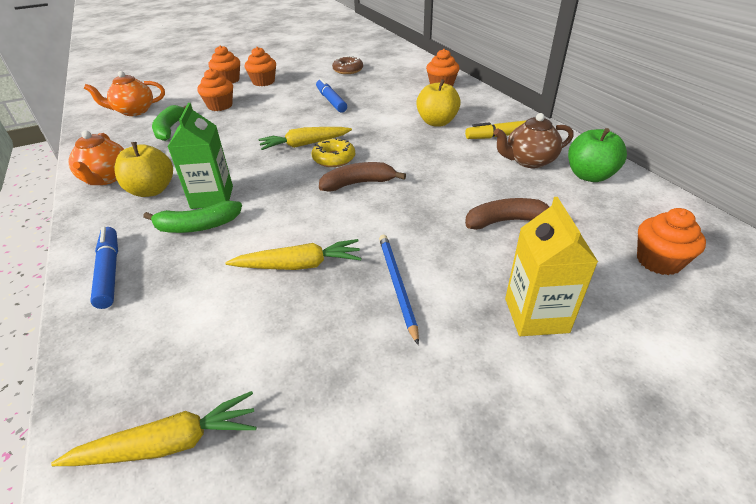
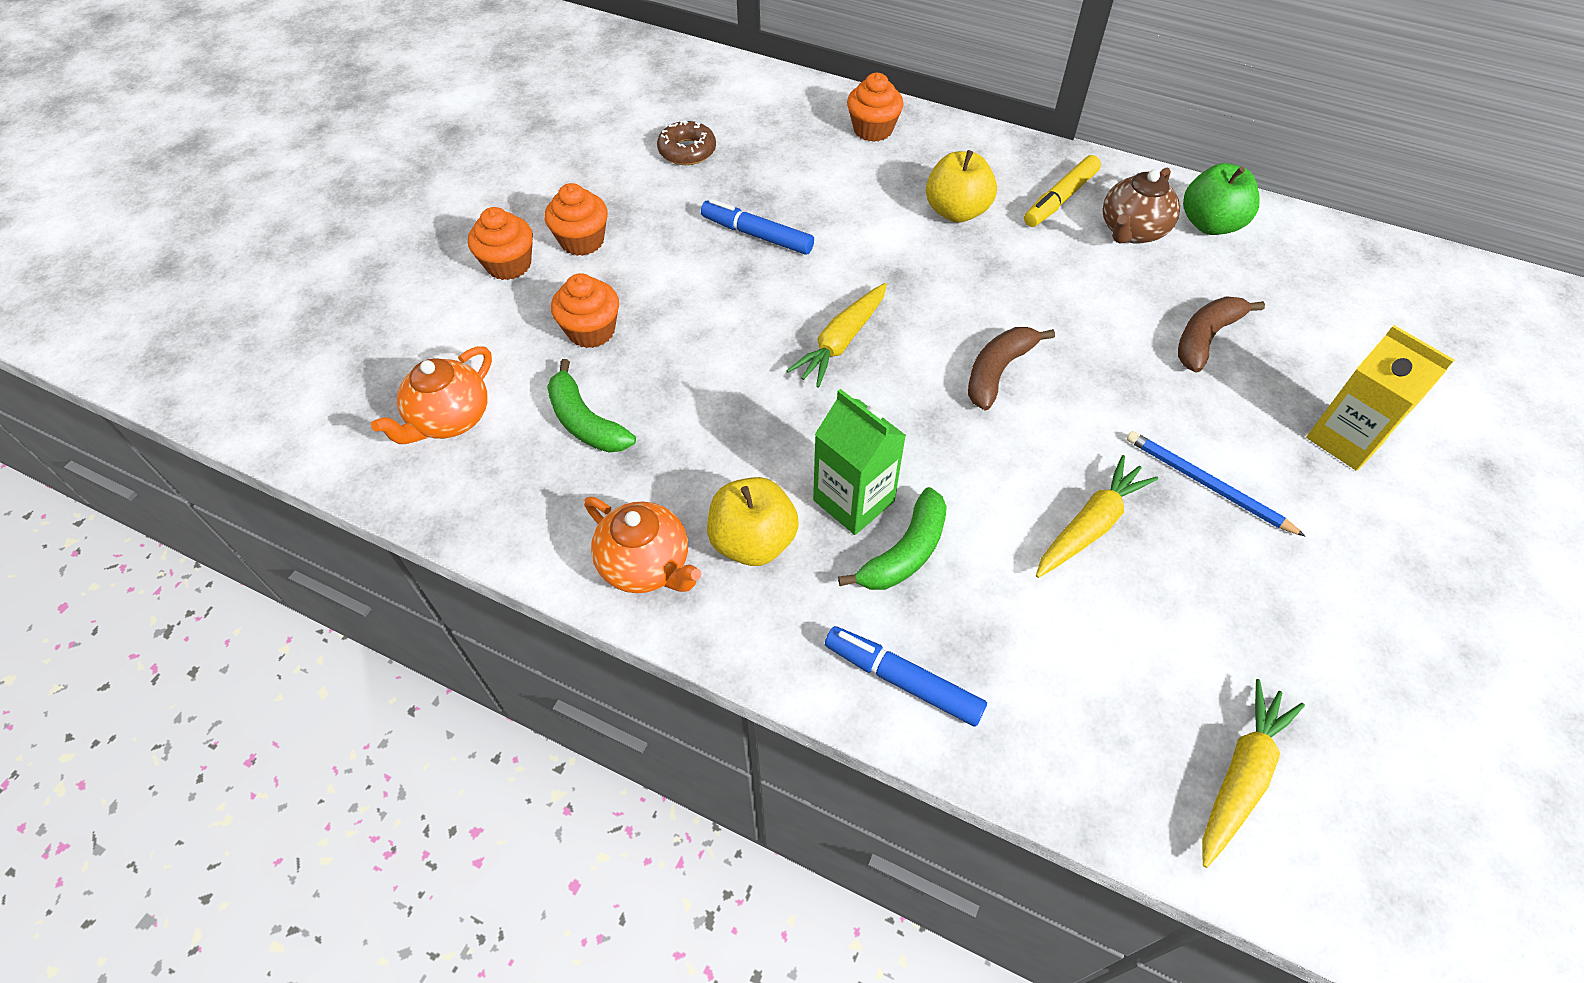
camera: 40 degrees left, 15 degrees up
yellow donut [312,138,355,167] -> none
orange cupcake [637,208,706,275] -> none

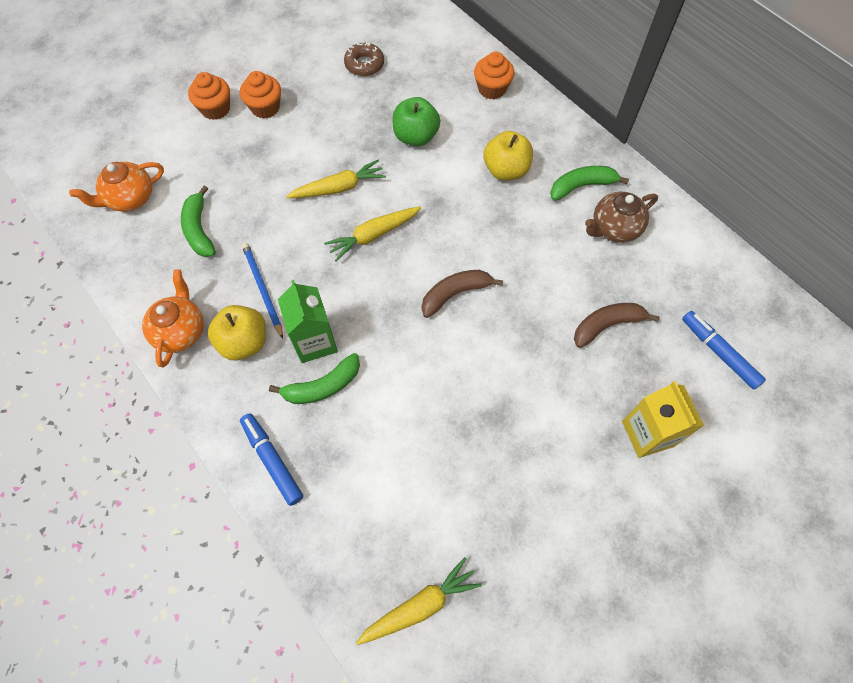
camera: 25 degrees right, 10 degrees up
orange cupcake [551,273,619,348] -> none
orange teapot [584,497,701,593] -> orange teapot turned 150 degrees counterclockwise [142,270,204,367]
blue marker [701,199,814,255] -> blue marker moved to [682,311,766,389]
yellow marker [1024,155,1101,227] -> green banana [550,166,629,201]
yellow carrot [1036,455,1158,578] -> yellow carrot moved to [286,160,386,198]
blue pencil [1127,431,1305,536] -> blue pencil moved to [242,243,283,339]
green apple [1183,163,1260,235] -> green apple moved to [393,97,440,146]

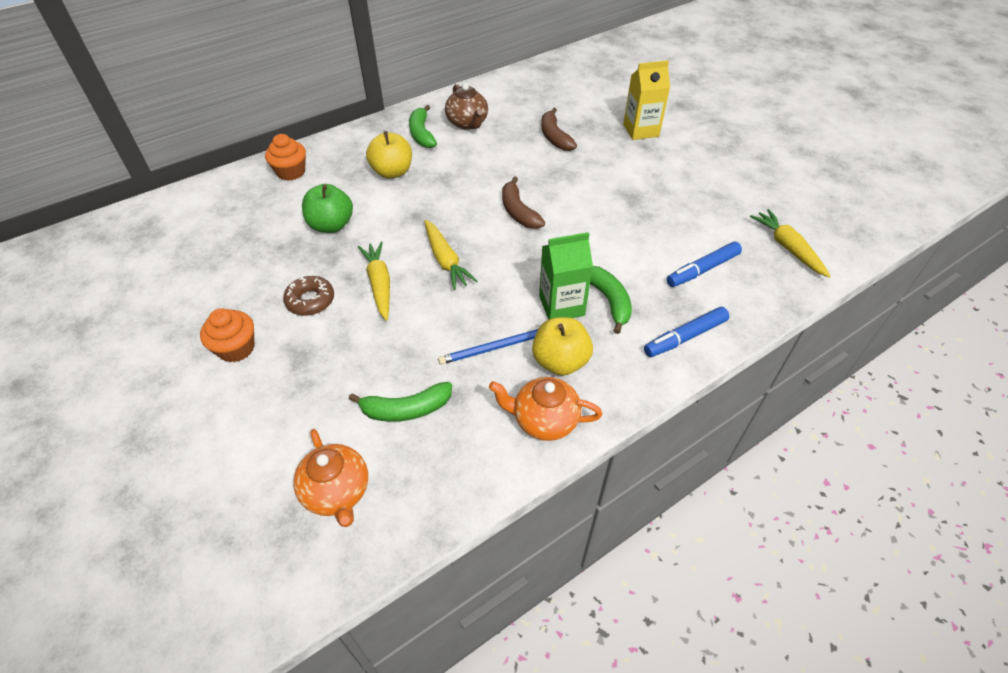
camera: 85 degrees left, 15 degrees down
orange cupcake [188,72,230,120] -> none
brown donut [344,43,384,76] -> brown donut moved to [283,276,334,316]
blue marker [682,311,766,389] -> blue marker moved to [667,242,742,287]

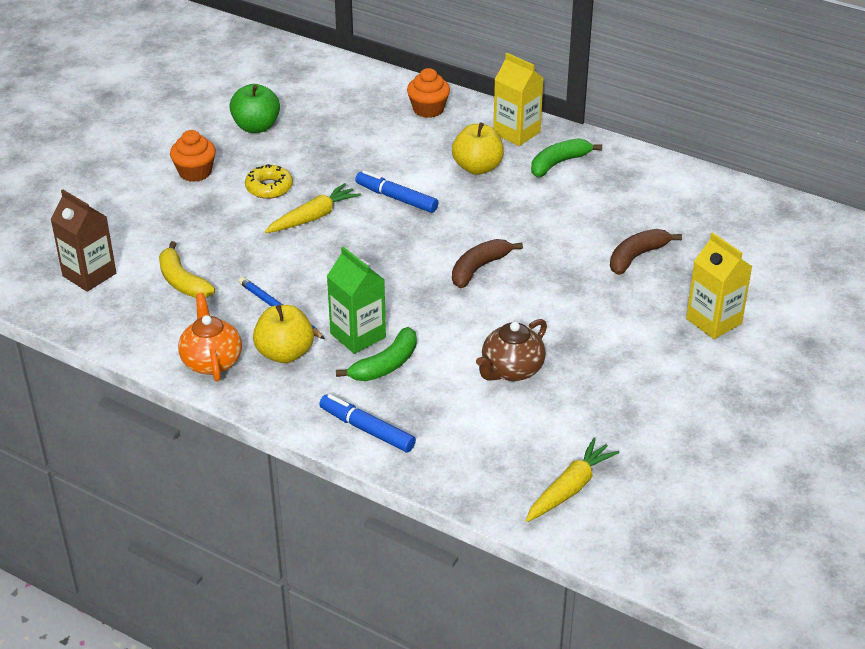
camera: 65 degrees right, 10 degrees down
brown donut [283,276,334,316] -> yellow donut [245,164,293,199]
orange teapot [293,429,368,527] -> brown carton [50,189,116,292]
green apple [302,184,353,233] -> green apple moved to [229,84,280,133]
green banana [349,382,452,422] -> yellow banana [159,241,215,298]
yellow carrot [424,220,477,290] -> none
brown teapot [445,83,488,130] -> brown teapot moved to [476,319,547,381]
blue marker [667,242,742,287] -> blue marker moved to [355,170,438,213]
none -> yellow carton [493,53,543,146]

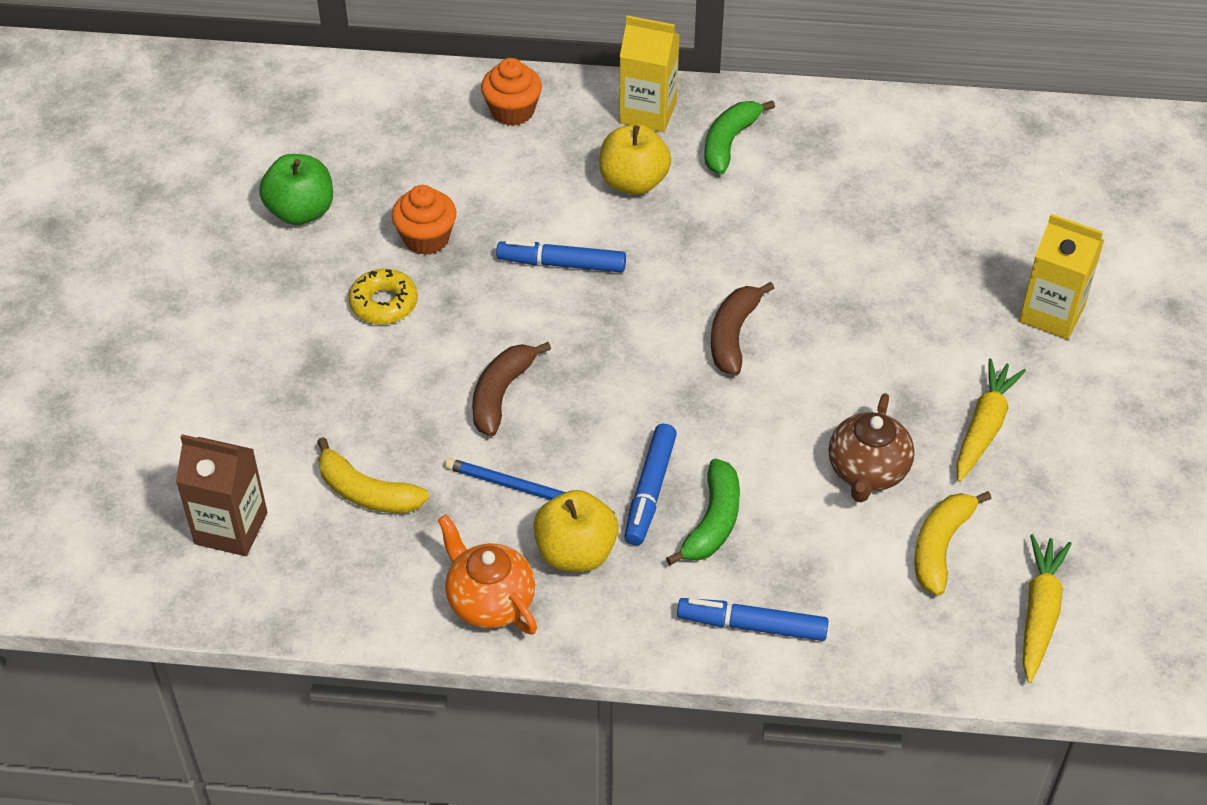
camera: 25 degrees left, 10 degrees up
orange cupcake [170,130,216,182] -> orange cupcake moved to [392,185,456,255]
yellow carrot [265,183,361,233] -> yellow carrot moved to [956,358,1026,482]
green carton [327,247,386,354] -> blue marker [624,424,677,545]
brown banana [610,229,682,275] -> brown banana moved to [472,342,551,437]
none -> yellow banana [914,491,991,596]

